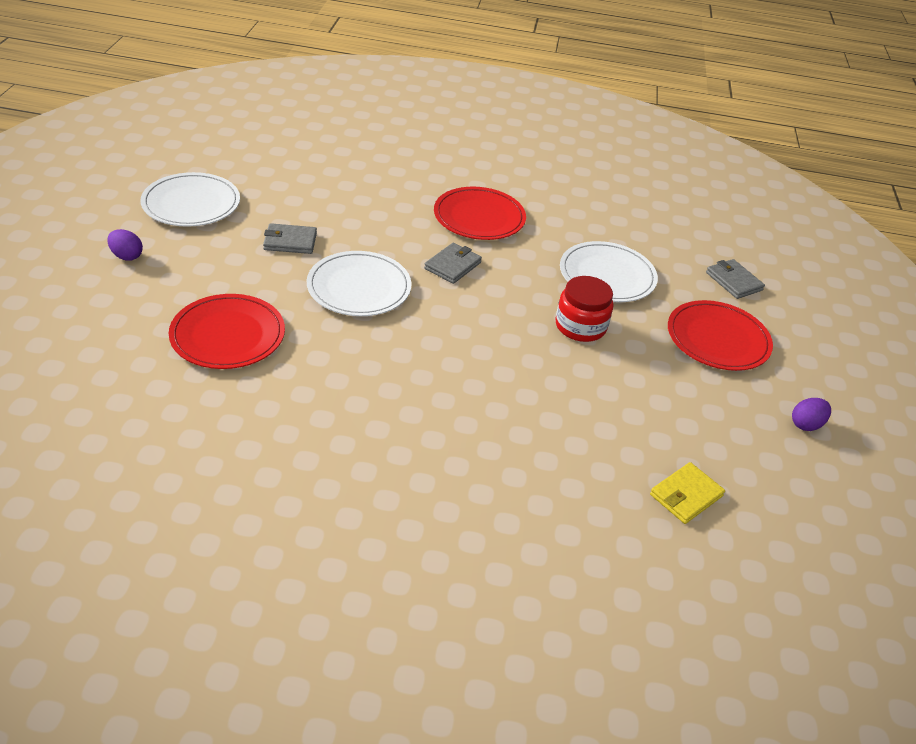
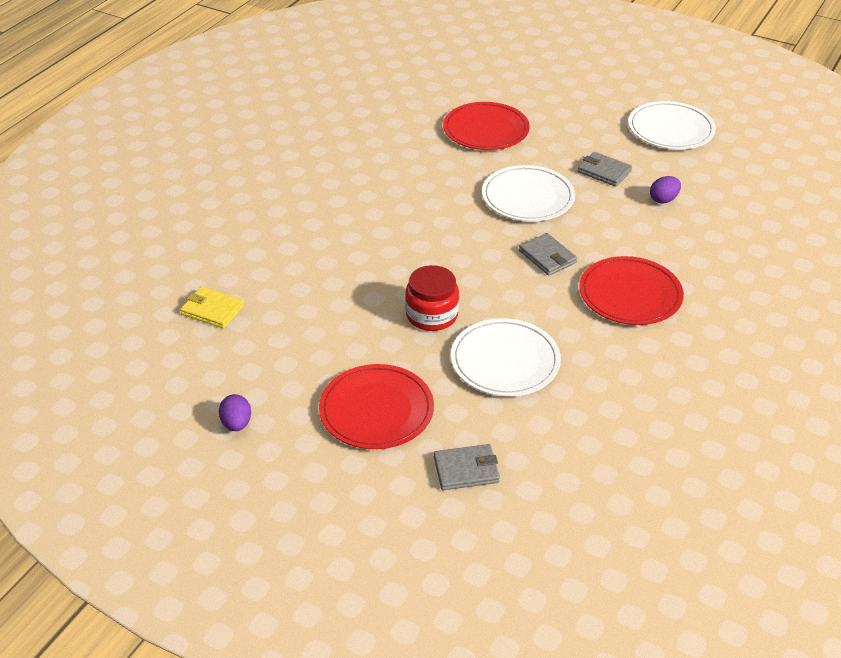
camera: 115 degrees right, 0 degrees up
purple egg [107,229,143,261] -> purple egg moved to [650,176,681,204]
grey wallet [263,223,317,254] -> grey wallet turned 75 degrees counterclockwise [578,152,632,187]
yellow wallet [650,462,725,524] -> yellow wallet turned 45 degrees counterclockwise [180,286,244,329]

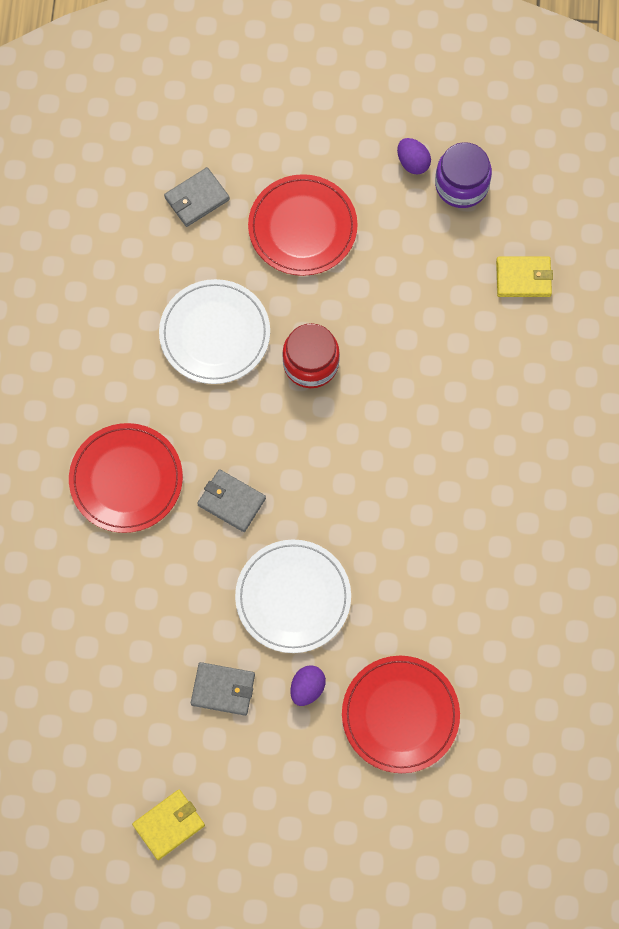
camera: 155 degrees right, 30 degrees up
white plate [628,101,716,149] -> yellow wallet [132,790,205,860]
purple egg [650,176,681,204] -> purple egg moved to [290,665,326,706]
none -> purple jar [435,142,492,208]

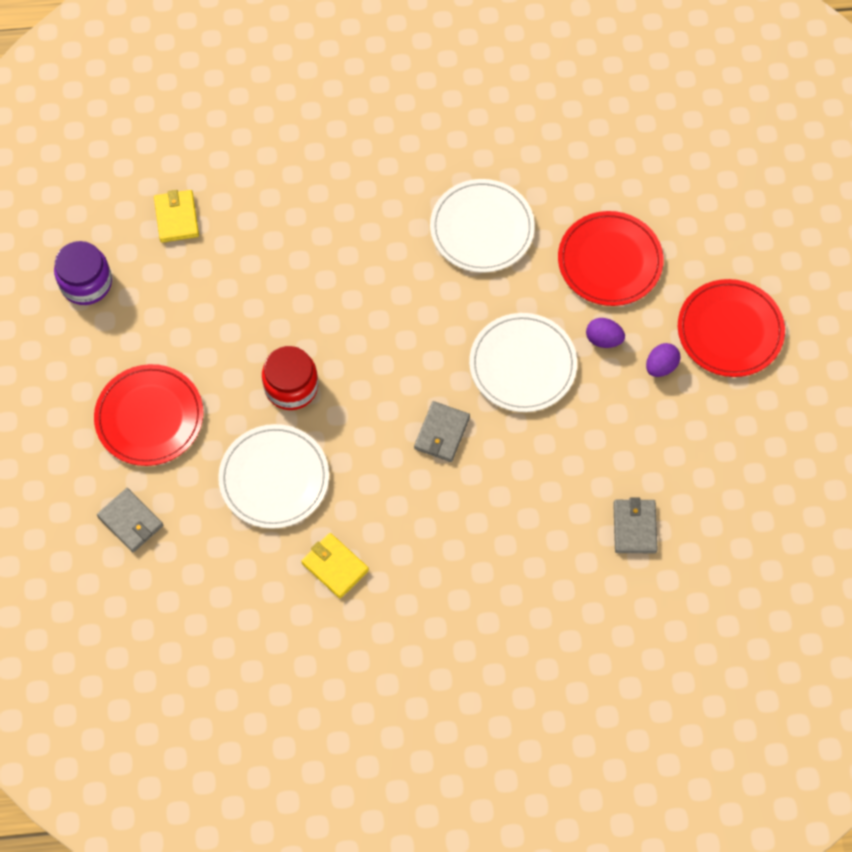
camera: 100 degrees left, 5 degrees down
red plate [69,423,183,533] -> red plate moved to [678,279,785,377]
yellow wallet [132,790,205,860] -> yellow wallet moved to [301,533,369,599]
grey wallet [191,662,255,716] -> grey wallet moved to [613,498,658,553]
purple egg [397,138,431,174] -> purple egg moved to [646,343,680,377]
none -> white plate [430,179,535,273]

